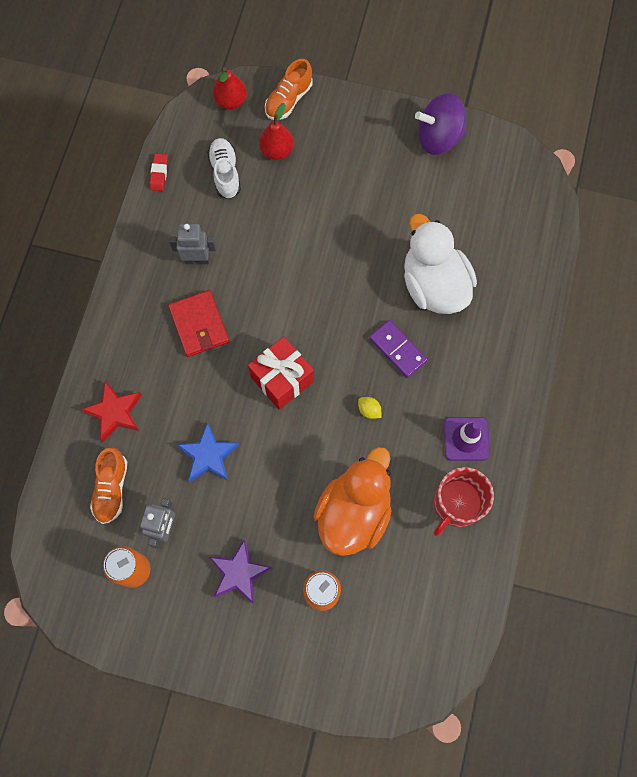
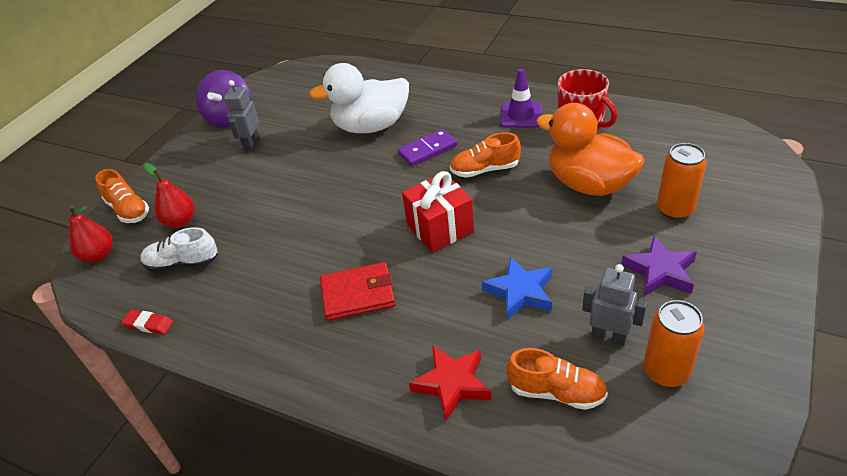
camera: 75 degrees left, 30 degrees down
grey robot [169,224,216,264] -> grey robot moved to [224,80,260,152]
yellow lemon [358,397,382,419] -> orange shoe [450,133,521,178]

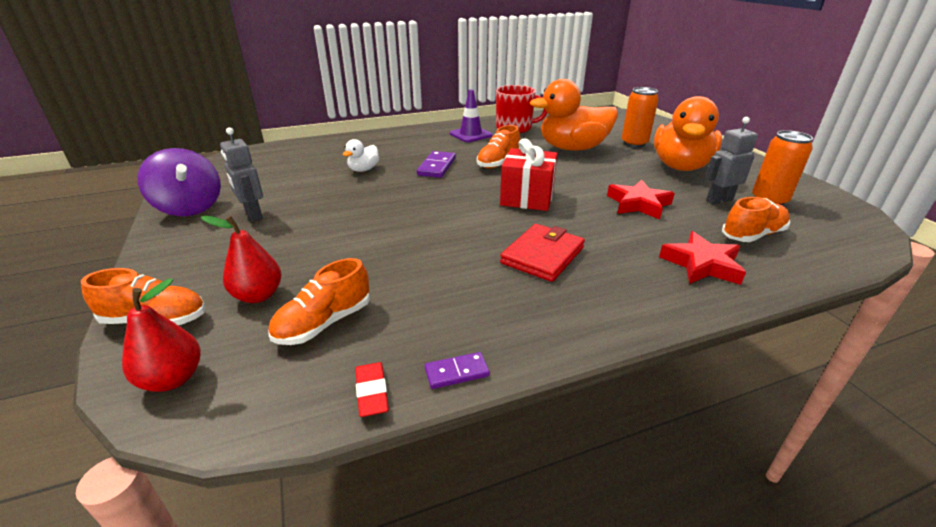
camera: 50 degrees left, 10 degrees down
red eraser [121,310,173,334] -> red eraser turned 75 degrees counterclockwise [355,362,389,417]
white shoe [140,227,218,272] -> orange shoe [268,258,370,345]
white duck [309,63,409,133] -> white duck [343,139,379,172], size x0.46
blue star [482,257,552,320] -> red star [607,180,675,219]
purple star [621,236,697,296] -> orange duck [654,96,722,171]
none -> purple domino [425,352,490,389]

